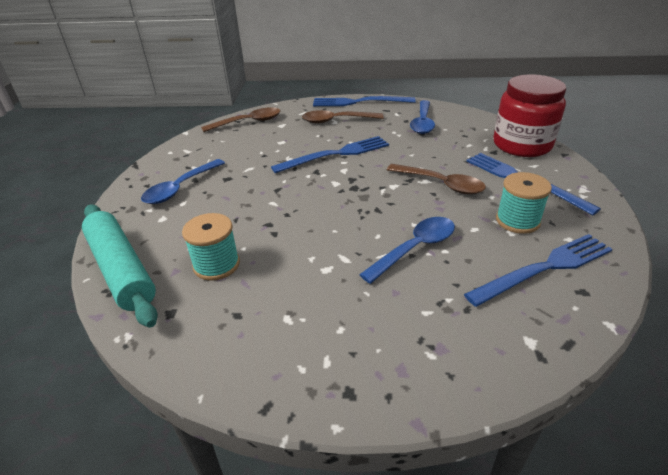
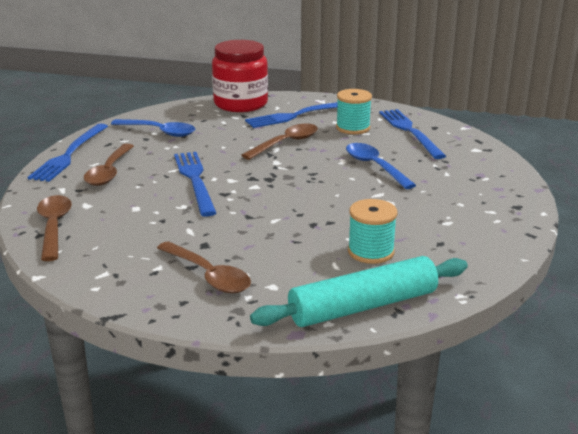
camera: 80 degrees left, 10 degrees down
blue spoon [141,159,225,204] -> brown spoon [157,241,251,293]

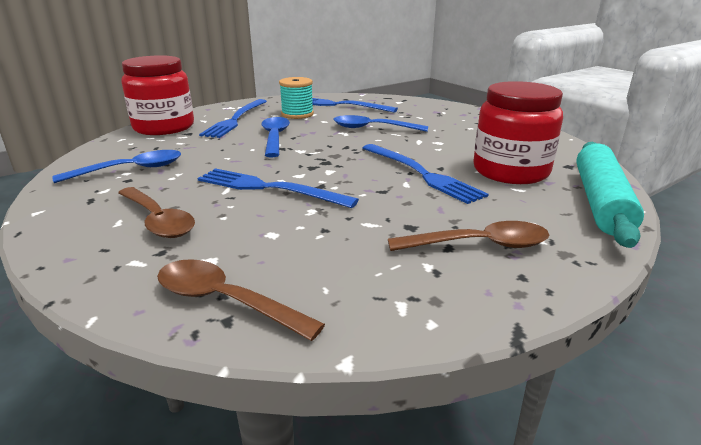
camera: 50 degrees left, 0 degrees up
blue fork [27,124,108,182] -> blue fork moved to [363,144,489,204]
brown spoon [241,124,318,160] -> blue spoon [261,117,290,157]
turquoise spool [348,199,397,264] -> red jar [473,81,563,184]

